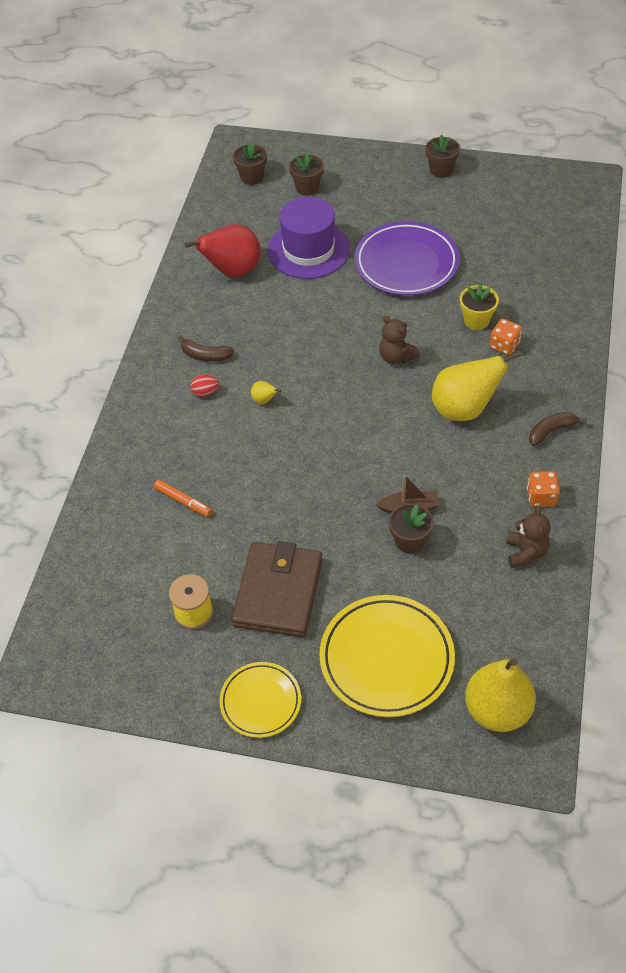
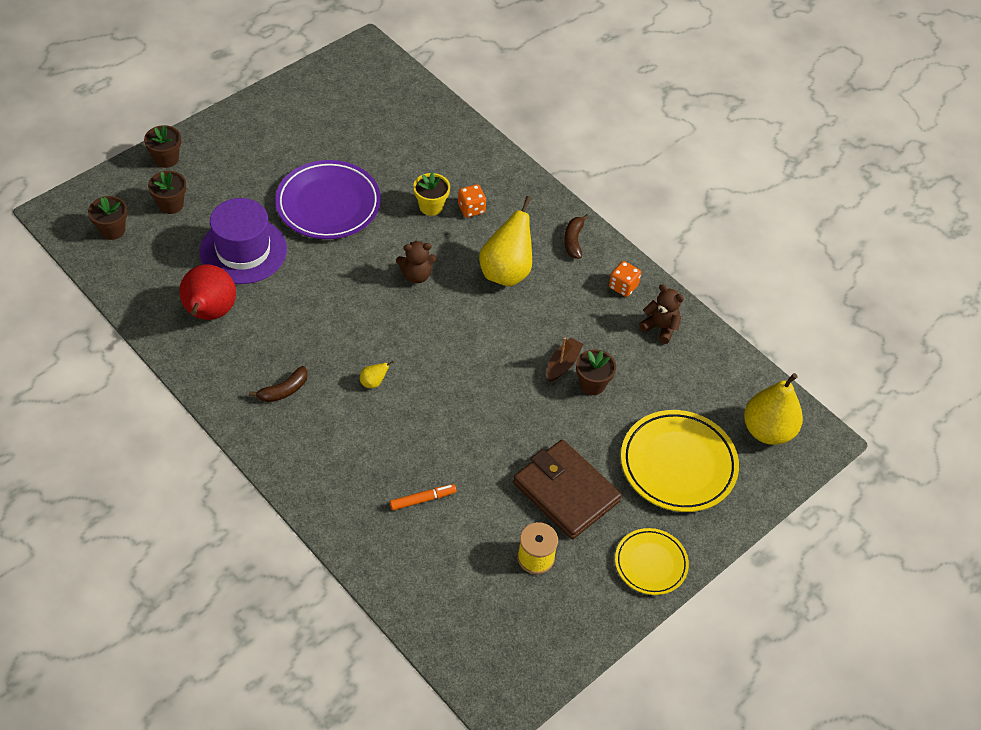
camera: 60 degrees left, 0 degrees up
red egg [190,375,219,397] -> none
brown flower pot [425,134,460,178] -> brown flower pot moved to [144,125,181,168]

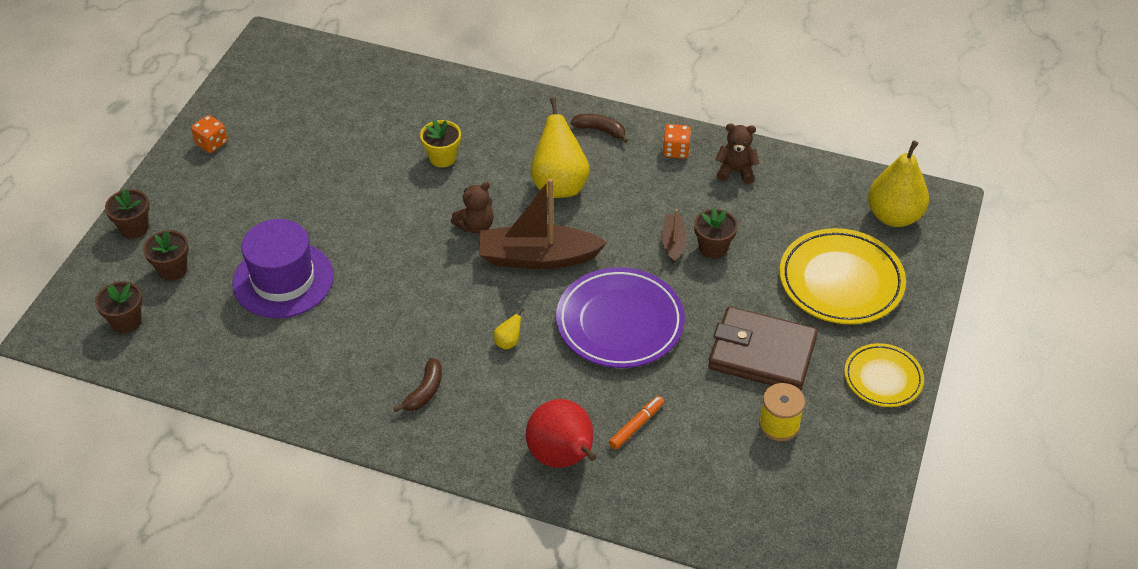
camera: 25 degrees left, 5 degrees down
red pear [179,264,236,320] -> red pear moved to [526,399,596,468]
purple plate [275,160,381,239] -> purple plate moved to [556,267,685,368]
orange dice [458,184,486,217] -> orange dice moved to [191,115,228,153]
brown banana [564,214,589,259] -> brown banana turned 135 degrees clockwise [570,114,628,143]
none -> brown boat [479,178,607,269]

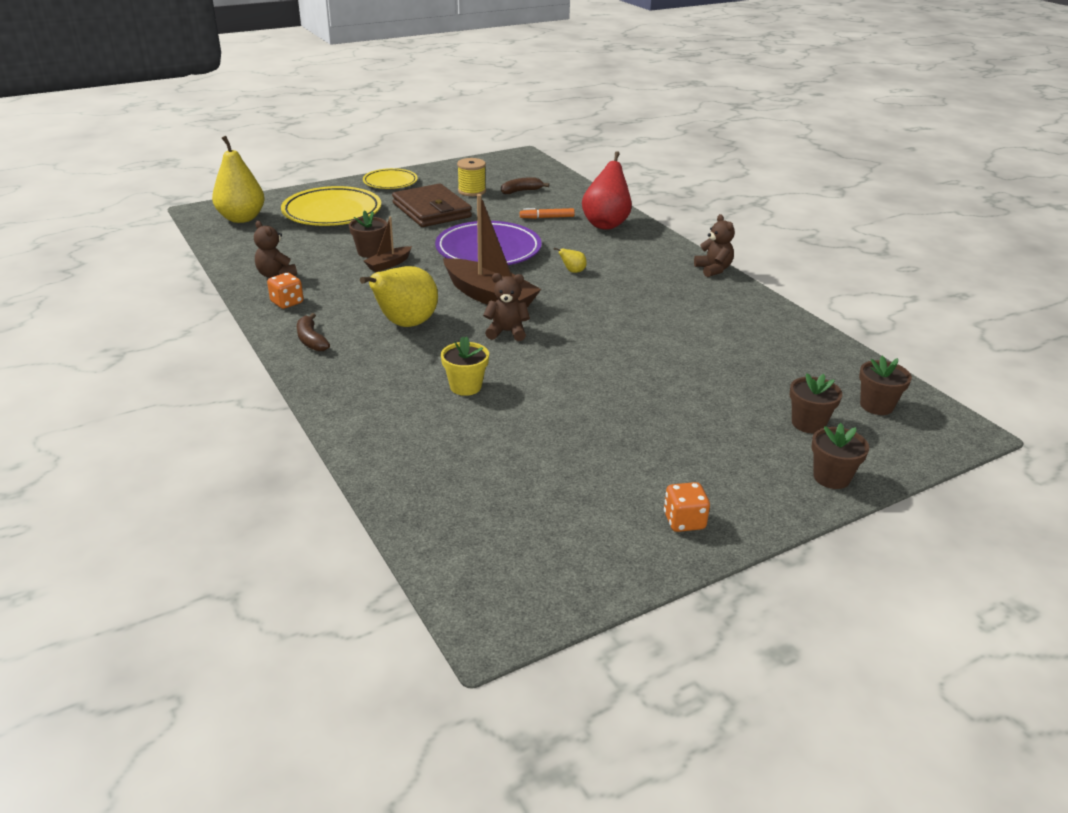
camera: 140 degrees left, 15 degrees down
purple hat [232,219,334,318] -> none
brown banana [393,358,442,412] -> brown banana moved to [501,177,549,194]
none -> brown teddy bear [694,214,735,277]

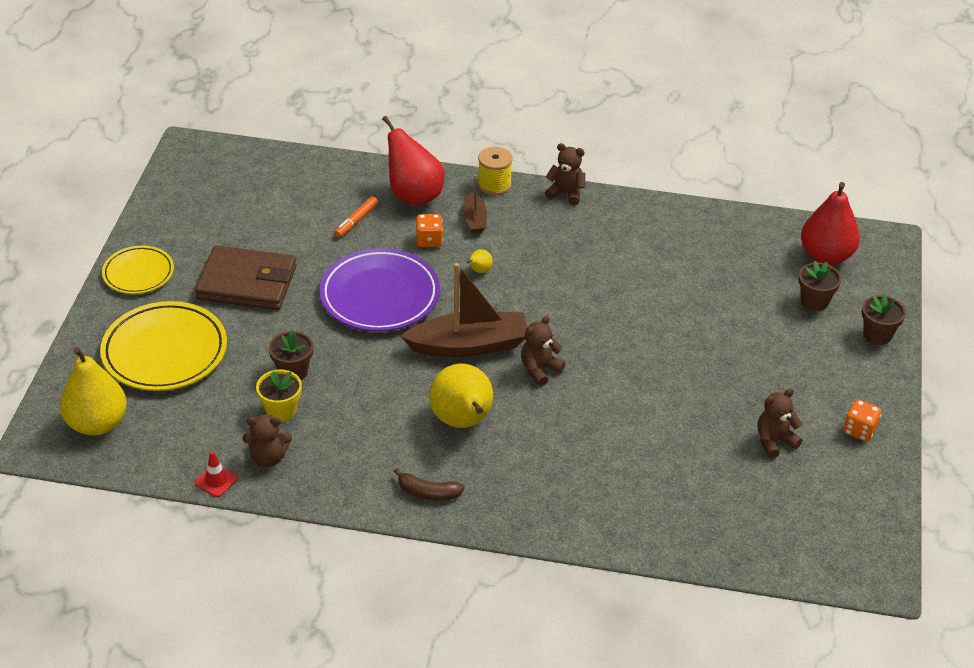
camera: 50 degrees left, 10 degrees up
orange dice [267,273,304,309] -> orange dice moved to [416,214,443,247]
brown boat [364,217,412,272] -> brown boat moved to [463,175,487,233]
yellow flower pot [441,336,489,396] -> yellow flower pot moved to [256,370,302,422]
yellow spool [457,158,486,196] -> yellow spool moved to [478,147,513,195]
brown banana [501,177,549,194] -> none
brown flower pot [859,355,912,415] -> red pear [801,182,860,265]
none -> red traffic cone [194,451,238,497]
none -> brown teddy bear [757,388,802,459]

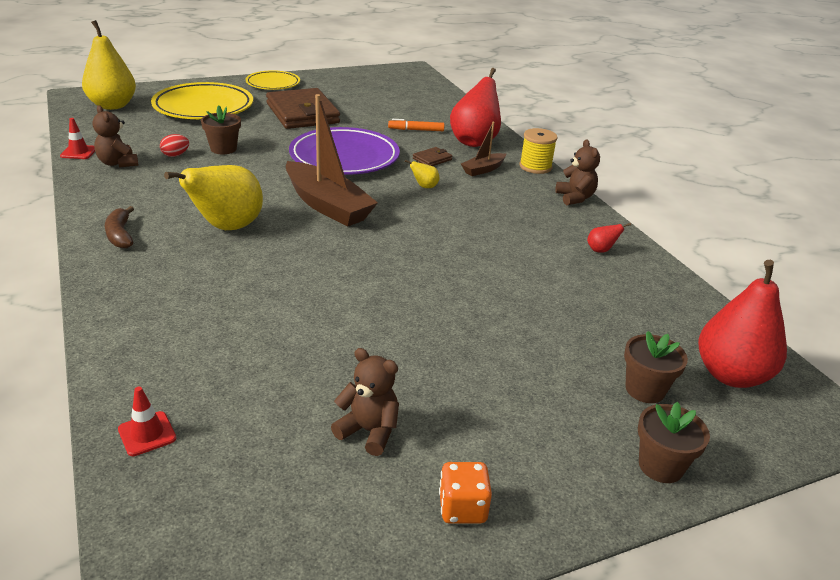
camera: 55 degrees right, 10 degrees down
yellow flower pot [256,370,302,422] -> red egg [160,134,189,157]
orange dice [416,214,443,247] -> brown wallet [413,147,452,166]
brown teddy bear [521,316,566,386] -> none
none -> red traffic cone [118,387,177,456]
none -> red pear [587,223,631,253]

